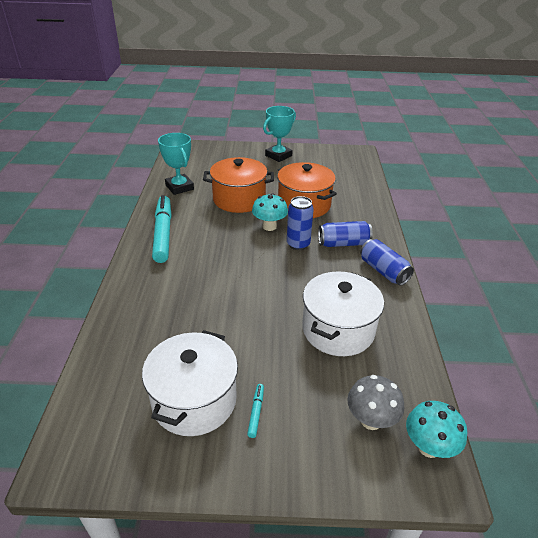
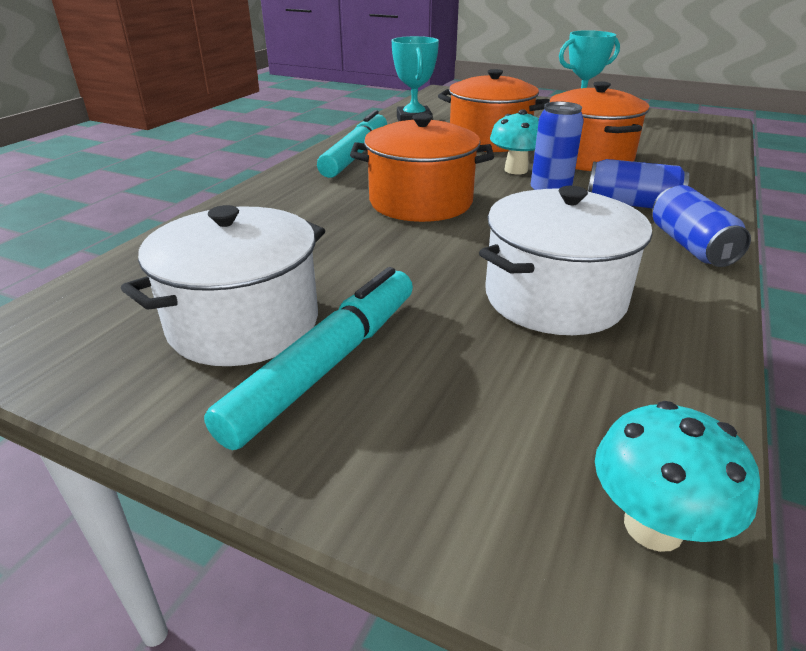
camera: 25 degrees right, 5 degrees down
turquoise marker [247,384,264,438] -> turquoise marker [204,267,413,450], size x2.49
grey mushroom [347,375,404,430] -> none
none -> orange pot [350,113,494,222]

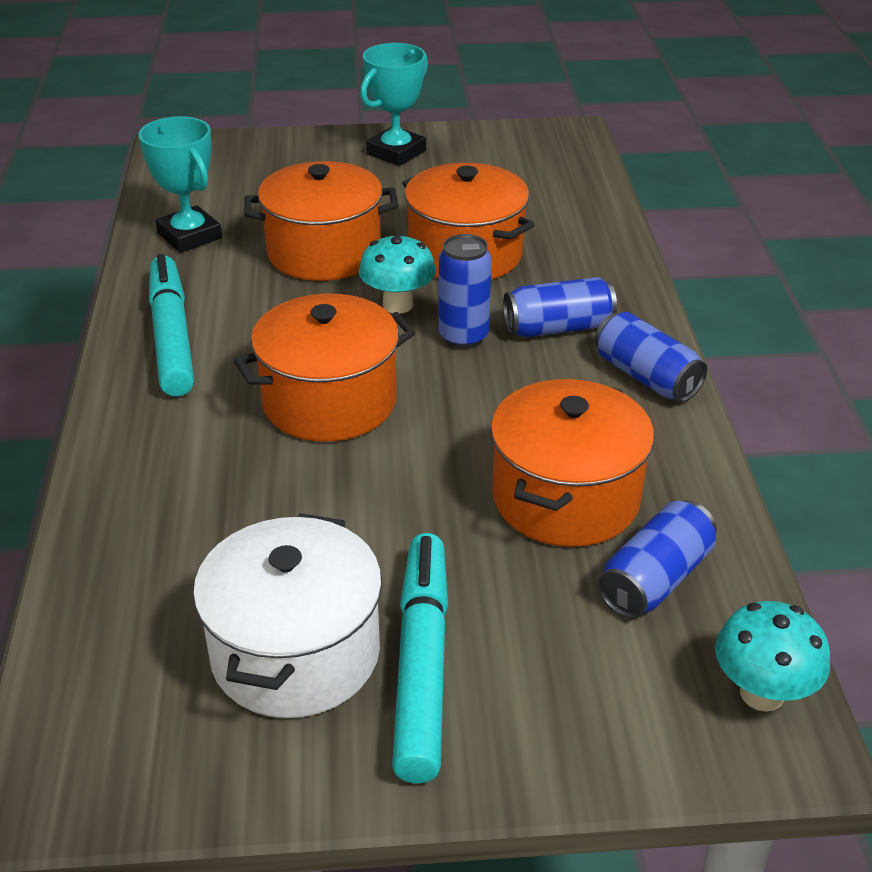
camera: 30 degrees left, 5 degrees up
white pot [479,186,652,335] -> orange pot [490,379,654,547]
none -> blue can [597,500,717,619]

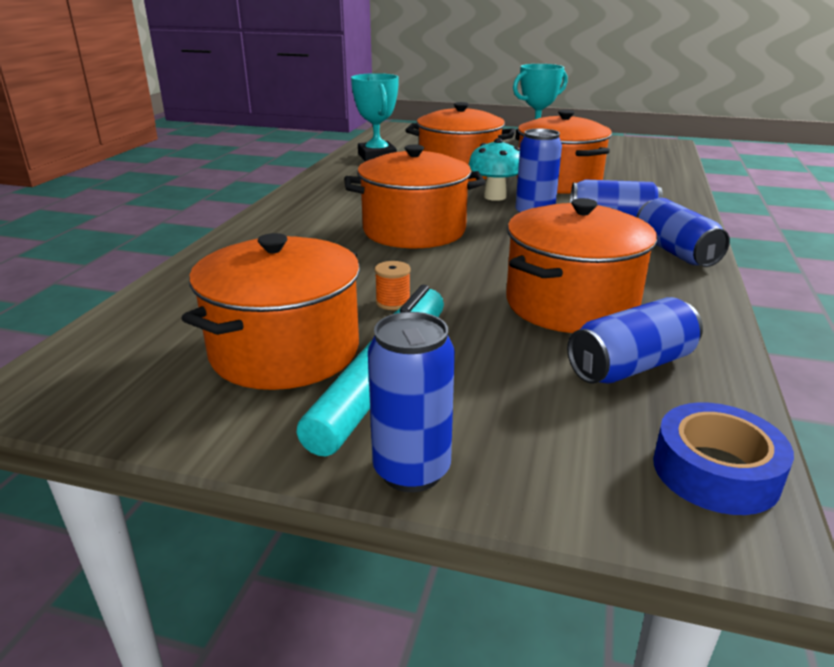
camera: 20 degrees right, 10 degrees down
turquoise marker [149,254,194,396] -> none
white pot [193,513,382,718] -> orange pot [181,233,360,390]
turquoise mushroom [715,601,830,712] -> blue tape [653,402,794,515]
none -> blue can [368,312,455,492]
none -> orange spool [375,261,411,310]

